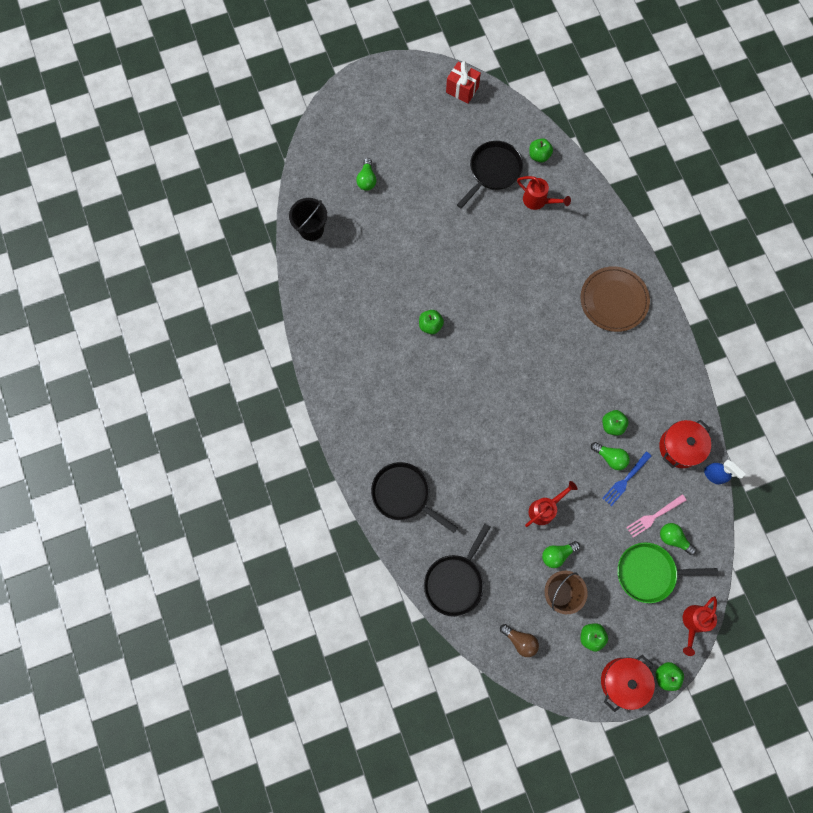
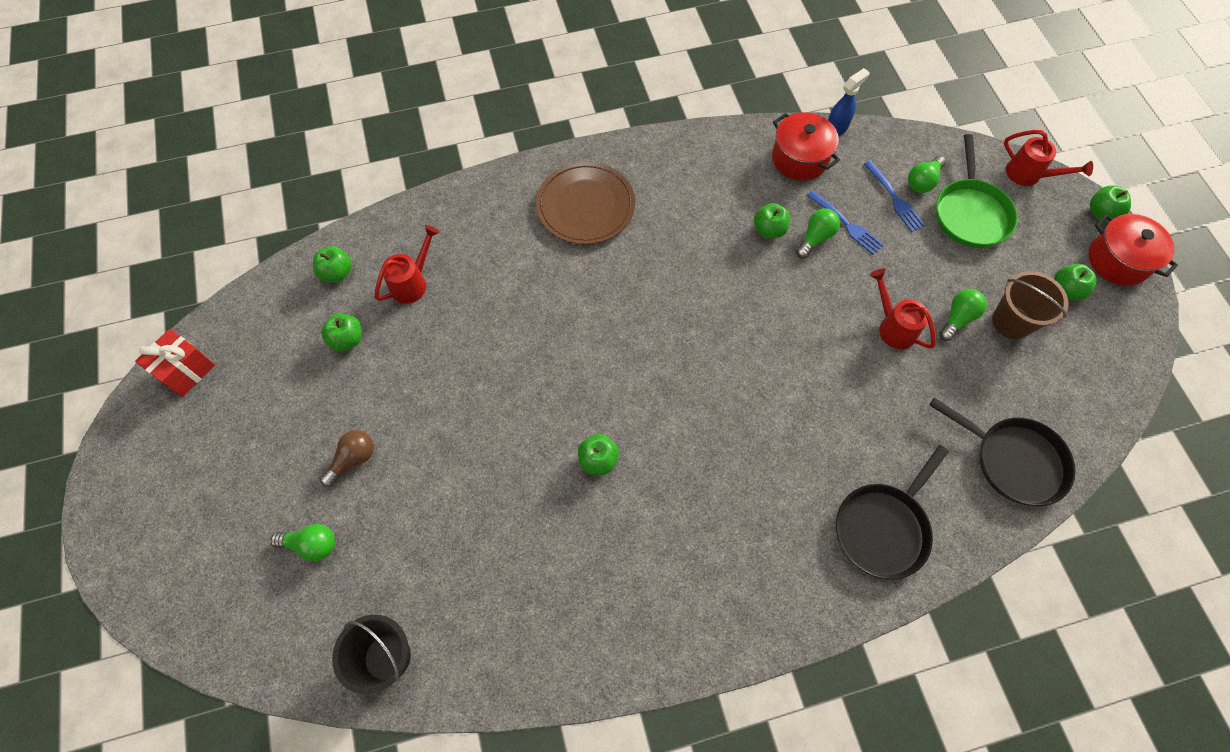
camera: 85 degrees left, 10 degrees down
black pan [457,141,523,209] -> green apple [321,314,362,351]
brown light bulb [500,624,539,657] -> brown light bulb moved to [320,430,374,487]
green light bulb [542,541,580,568] -> green light bulb turned 120 degrees counterclockwise [939,289,987,341]
pink fork [626,494,686,537] -> blue fork [864,160,926,232]

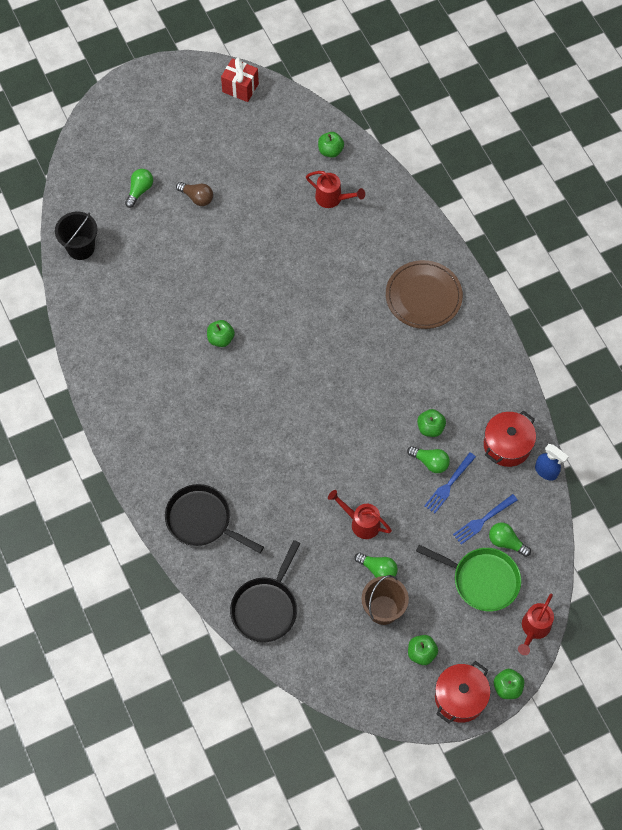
camera: 80 degrees right, 0 degrees up
green light bulb [270,524,335,562] -> green light bulb turned 150 degrees counterclockwise [125,169,153,208]
green apple [321,314,362,351] -> none
red watering can [870,269,936,349] -> red watering can turned 105 degrees counterclockwise [328,490,392,539]
green pan [936,134,1018,248] -> green pan turned 150 degrees counterclockwise [416,545,521,611]

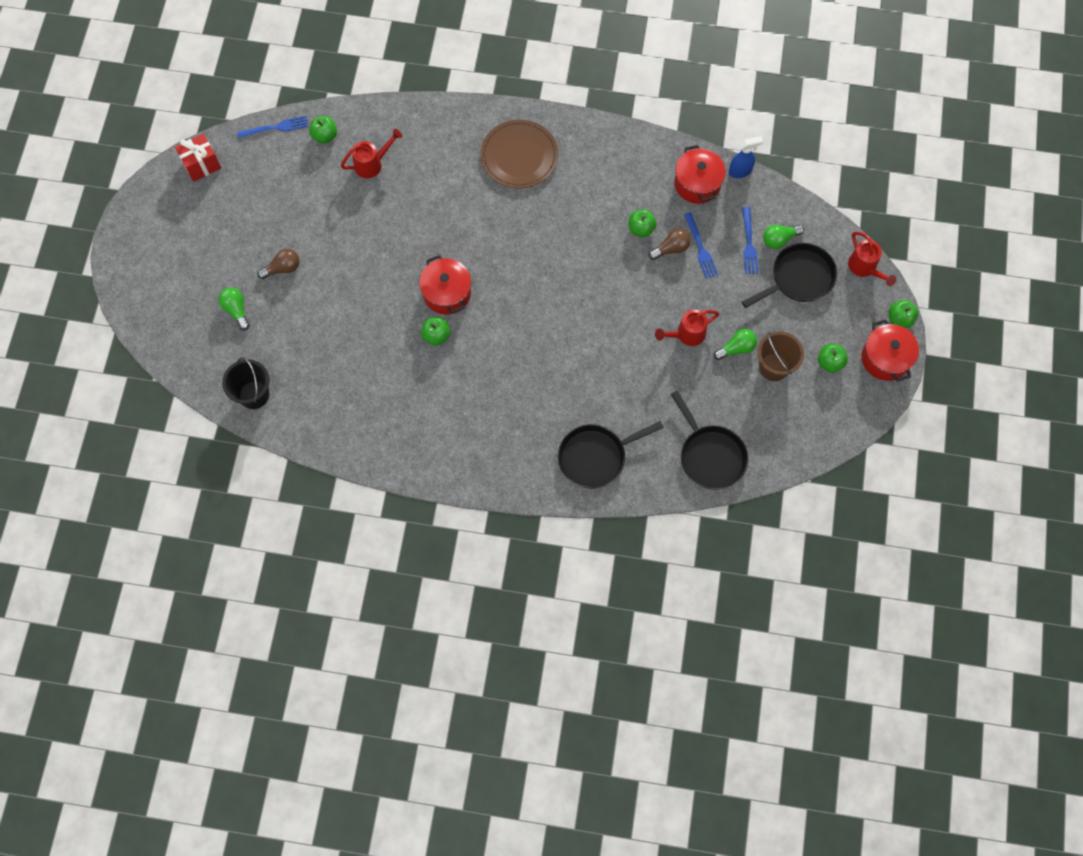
camera: 55 degrees left, 5 degrees up
green light bulb [407,446,450,473] -> brown light bulb [648,229,691,260]
green pan [416,545,521,611] -> black pan [742,243,837,308]
none -> blue fork [237,116,309,138]
none -> red pot [419,255,471,315]

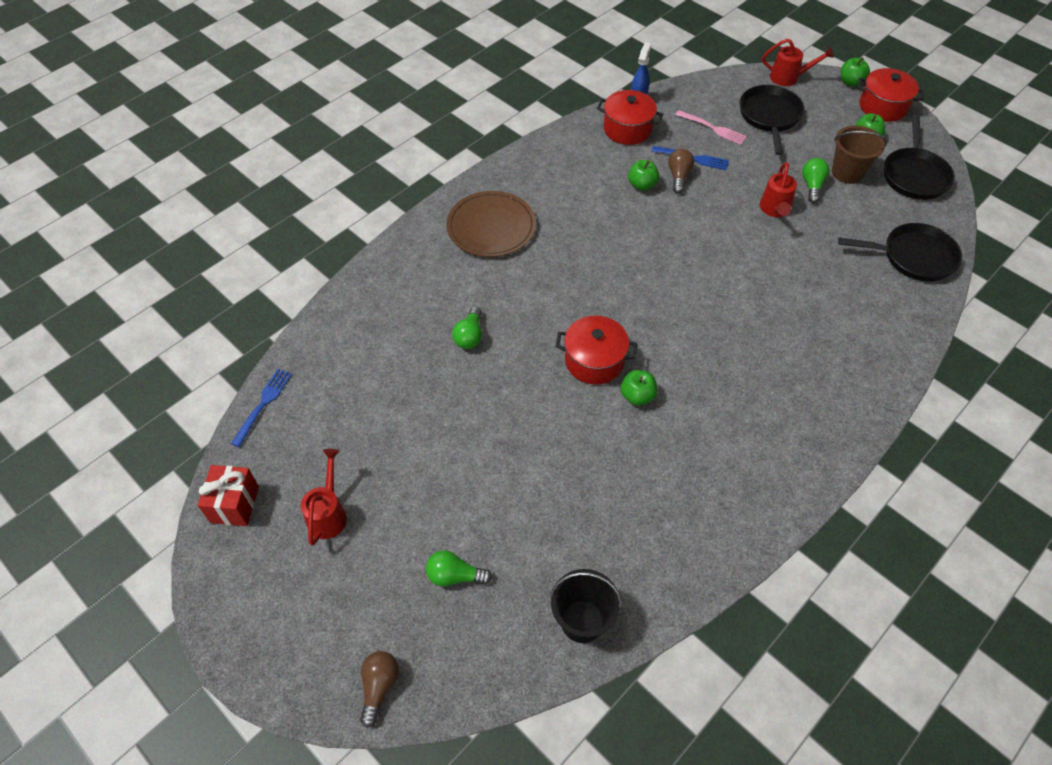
camera: 55 degrees left, 15 degrees down
brown light bulb [257,249,300,279] -> brown light bulb moved to [360,651,399,728]
green apple [309,116,337,144] -> none
red watering can [341,129,402,178] -> red watering can moved to [301,449,347,545]
black pan [558,421,664,489] -> black pan moved to [884,115,955,200]
blue fork [742,207,759,274] -> pink fork [675,110,747,145]
green light bulb [763,225,804,249] -> green light bulb moved to [452,306,482,349]

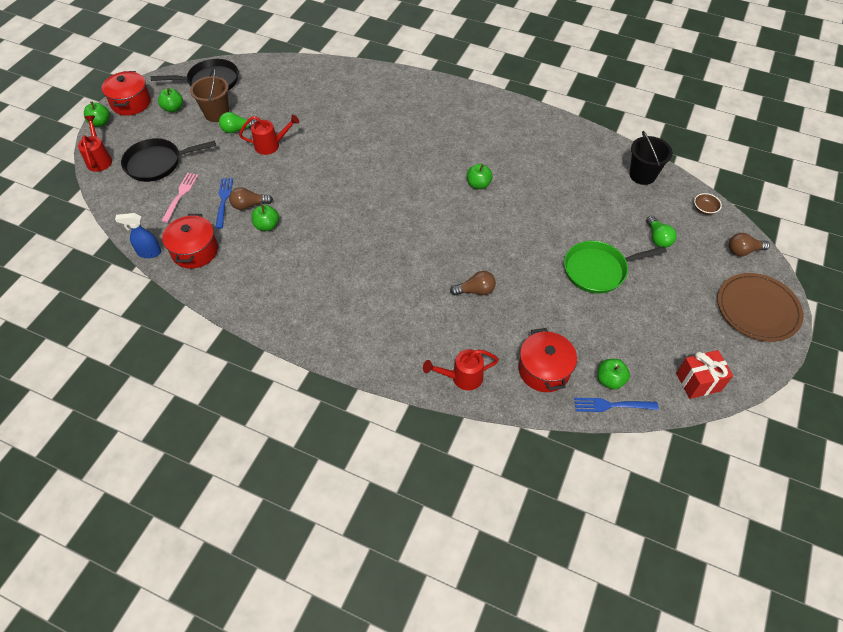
camera: 110 degrees left, 0 degrees up
red watering can [301,449,347,545] -> red watering can moved to [423,349,499,391]
brown plate [446,191,536,257] -> brown plate moved to [717,273,804,342]
green light bulb [452,306,482,349] -> brown light bulb [450,271,496,295]
red pot [555,316,637,385] -> red pot moved to [518,328,577,392]
black pan [838,223,962,281] -> none
none -> green pan [564,241,667,294]
none -> green apple [597,359,630,389]
none -> brown bowl [694,193,722,215]

